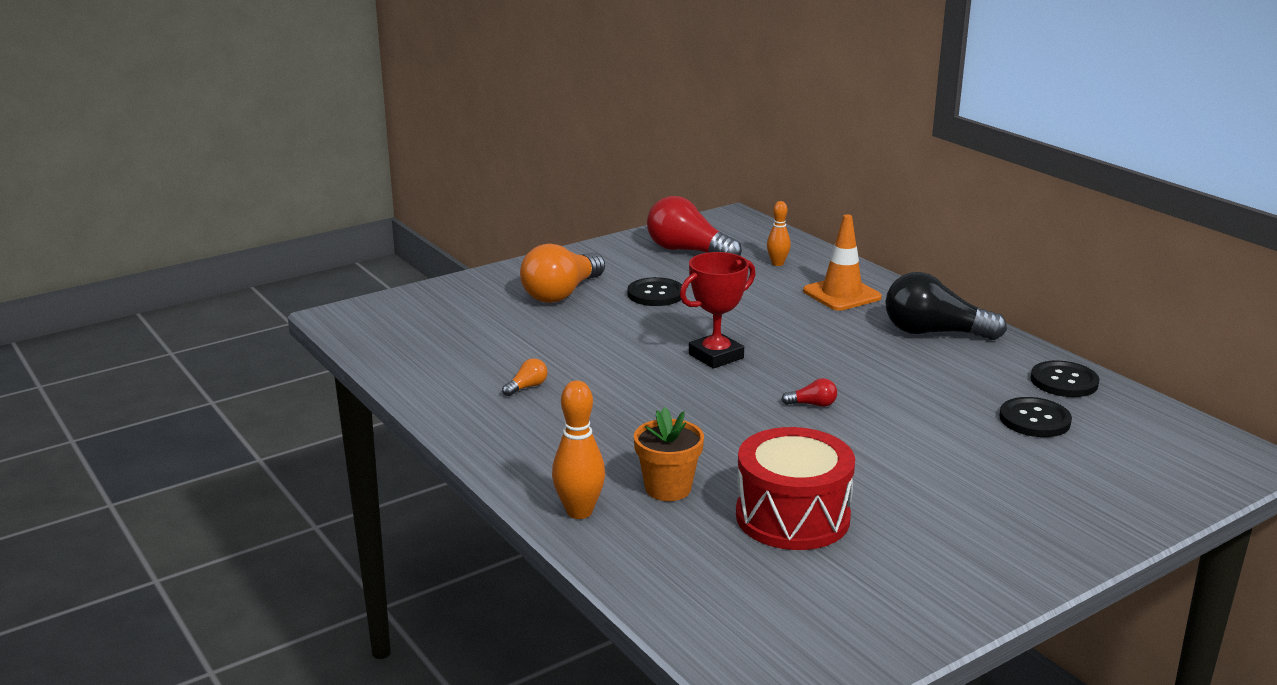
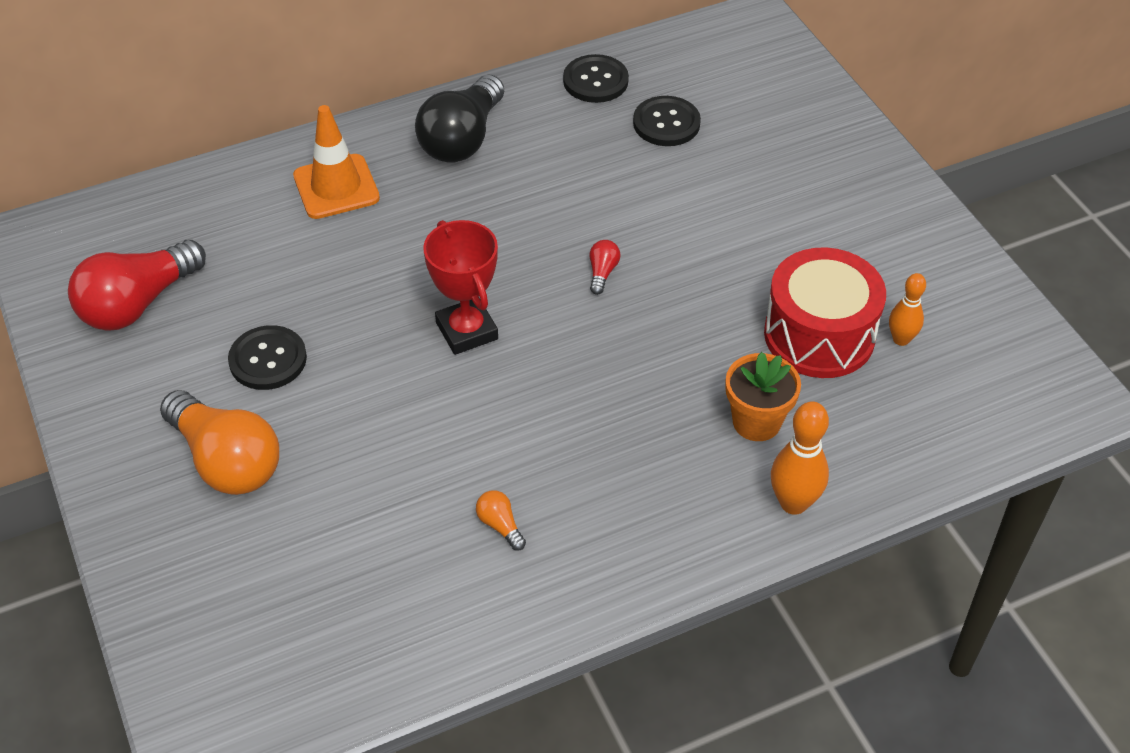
camera: 80 degrees left, 25 degrees up
orange bowling pin [767,201,791,266] -> orange bowling pin moved to [889,273,926,346]

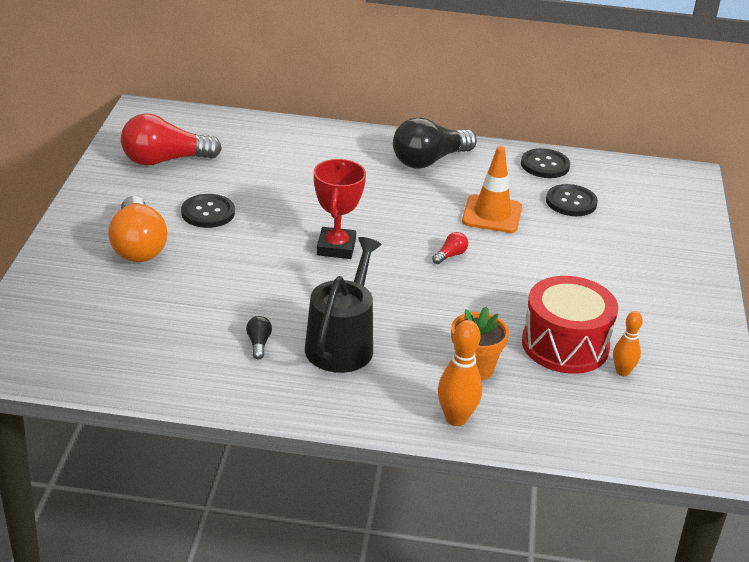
camera: 30 degrees right, 15 degrees down
orange traffic cone [293,105,380,219] -> orange traffic cone moved to [462,146,522,233]
orange light bulb [476,490,526,551] -> black light bulb [246,316,272,359]
none -> black watering can [305,237,381,373]

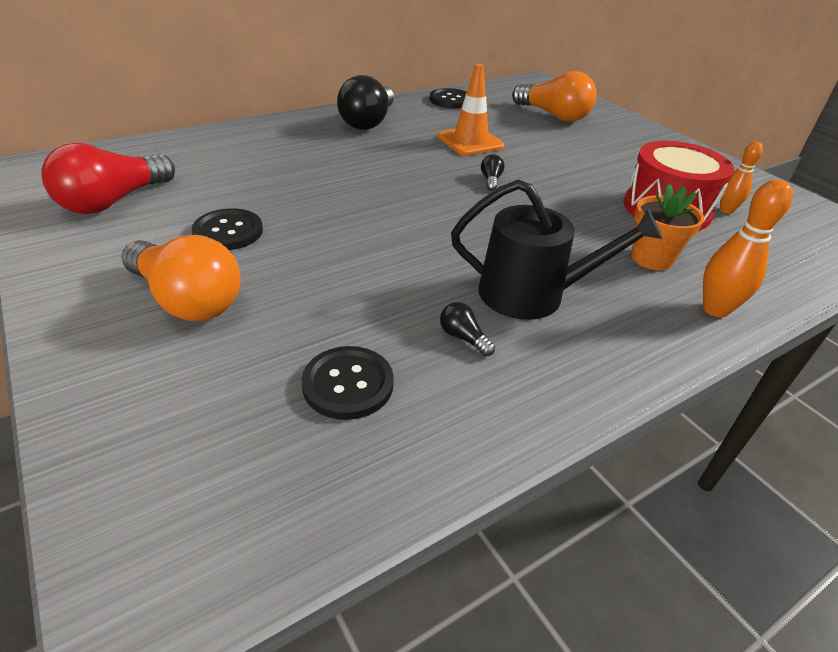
camera: 40 degrees left, 5 degrees up
black watering can [305,237,381,373] -> black watering can turned 120 degrees clockwise [451,180,663,320]
red trophy [314,159,366,259] -> none
red light bulb [432,232,468,264] -> black light bulb [481,154,504,191]
black button [546,184,598,216] -> black button moved to [301,346,394,420]
none -> orange light bulb [512,71,597,122]

